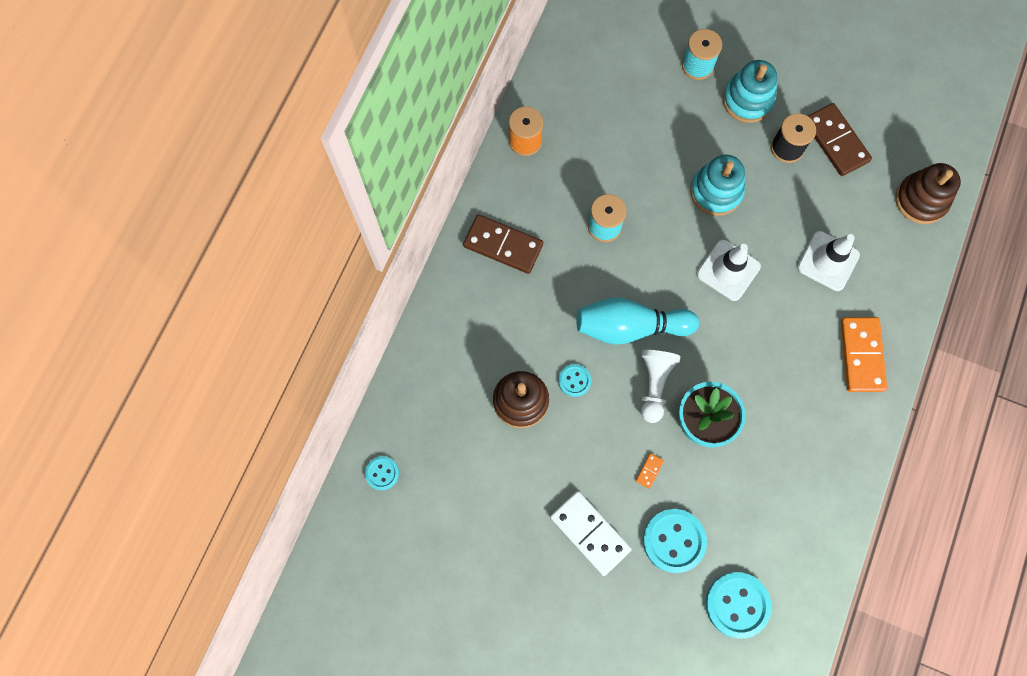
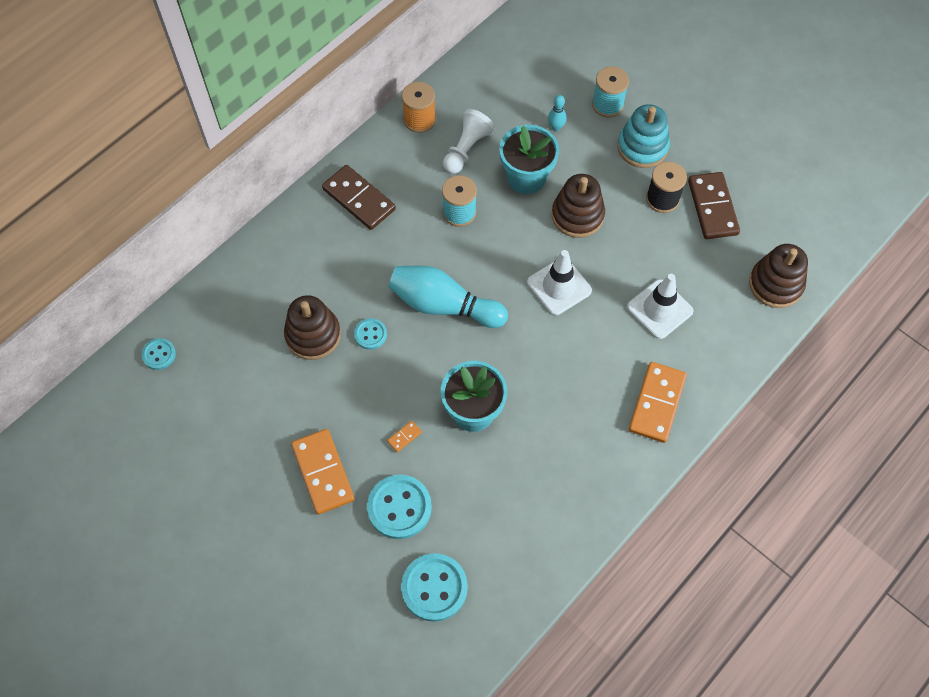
camera: 20 degrees right, 10 degrees down
white domino [550,491,632,576] -> orange domino [291,429,355,515]
white pawn [641,350,681,423] -> white pawn moved to [443,109,495,174]
turquoise stacking toy [690,155,745,216] -> brown stacking toy [552,174,605,238]
none -> turquoise flower pot [499,125,559,194]
none -> turquoise bowling pin [548,95,567,131]

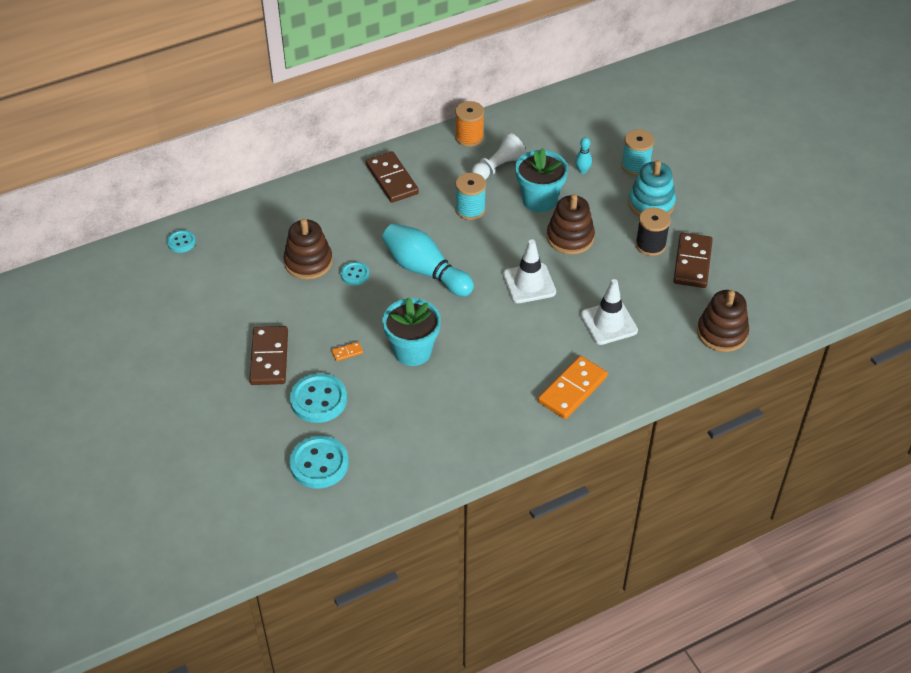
camera: 20 degrees right, 15 degrees down
orange domino [291,429,355,515] -> brown domino [249,326,288,385]

